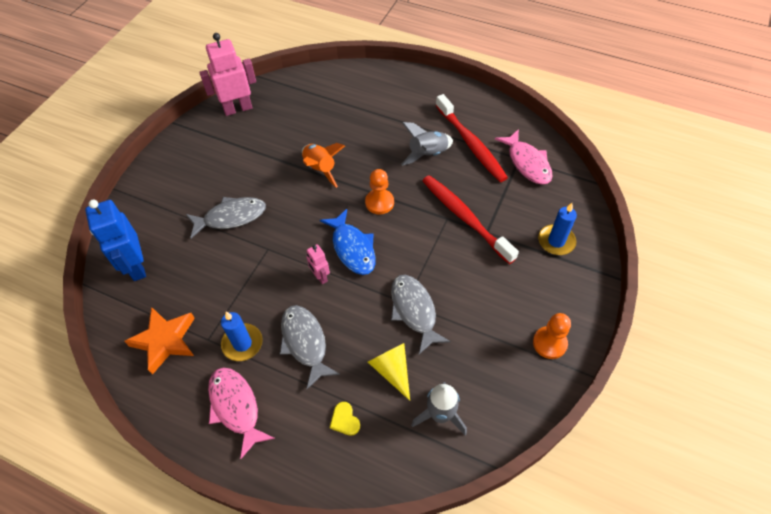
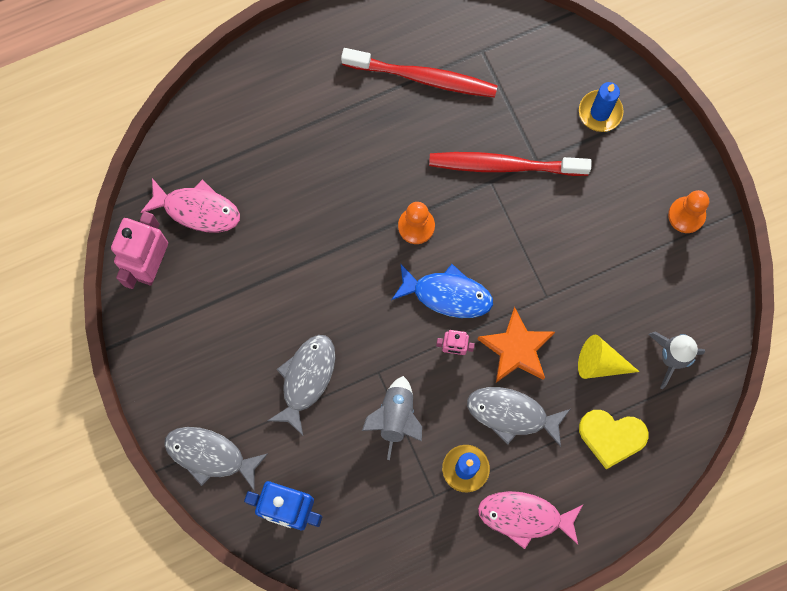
camera: 50 degrees left, 20 degrees up
orange star [124,307,195,375] -> orange star moved to [477,307,555,383]
orange rocket [302,143,345,188] -> none
yellow heart [330,402,360,436] -> yellow heart [579,410,649,469], size x1.85
grey fish [391,275,451,354] -> grey fish moved to [164,427,268,491]
grey rocket [401,122,453,166] -> grey rocket moved to [362,376,422,460]
pink fish [495,129,553,185] -> pink fish moved to [140,178,240,232]

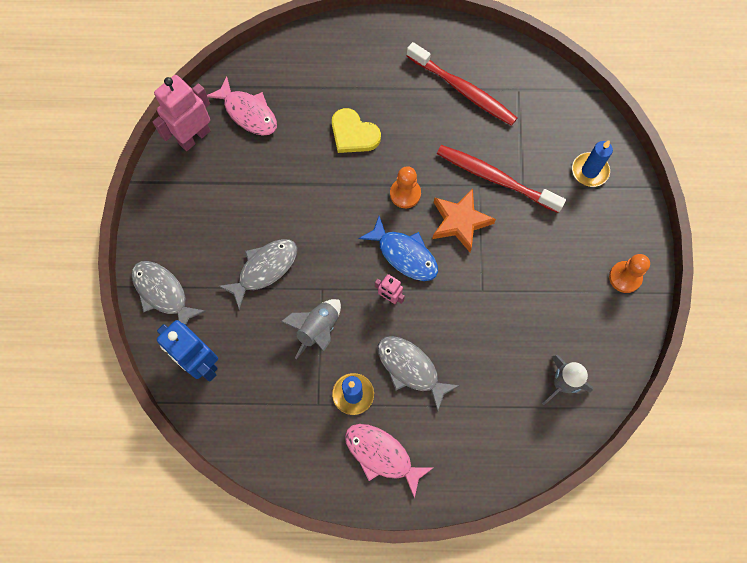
camera: 25 degrees right, 5 degrees down
orange star [477,307,555,383] -> orange star moved to [432,188,496,252]
yellow cone [578,335,640,379] -> none
yellow heart [579,410,649,469] -> yellow heart moved to [332,108,381,153]

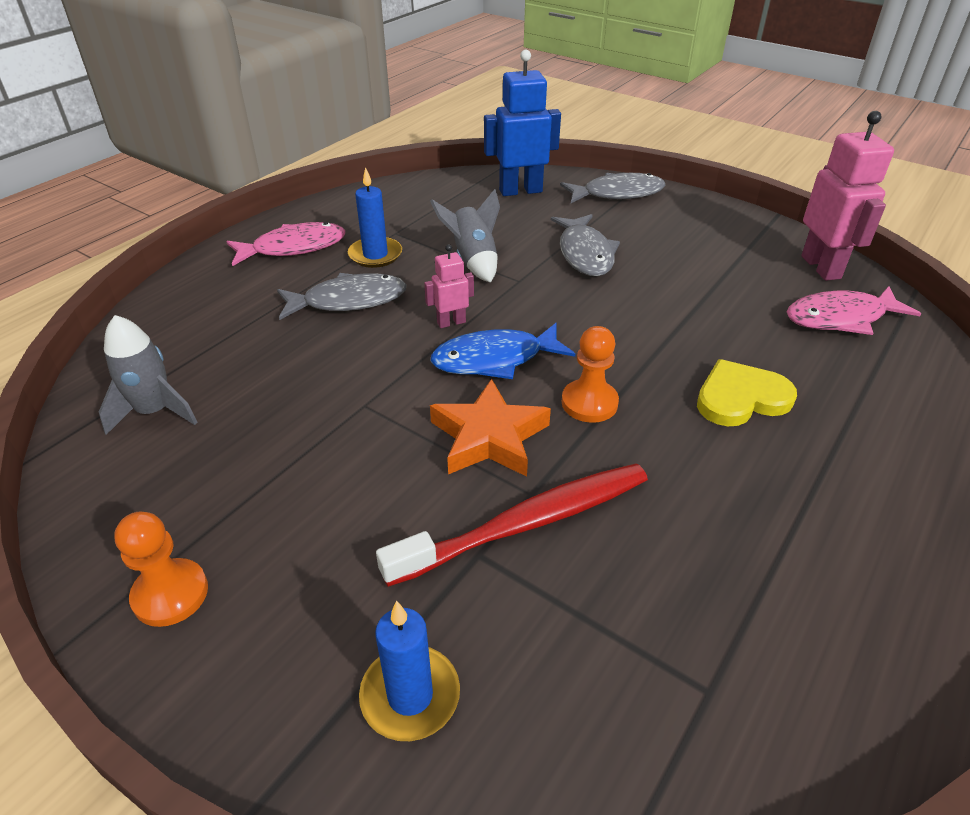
camera: 125 degrees right, 30 degrees down
red toothbrush [407,42,517,126] -> none

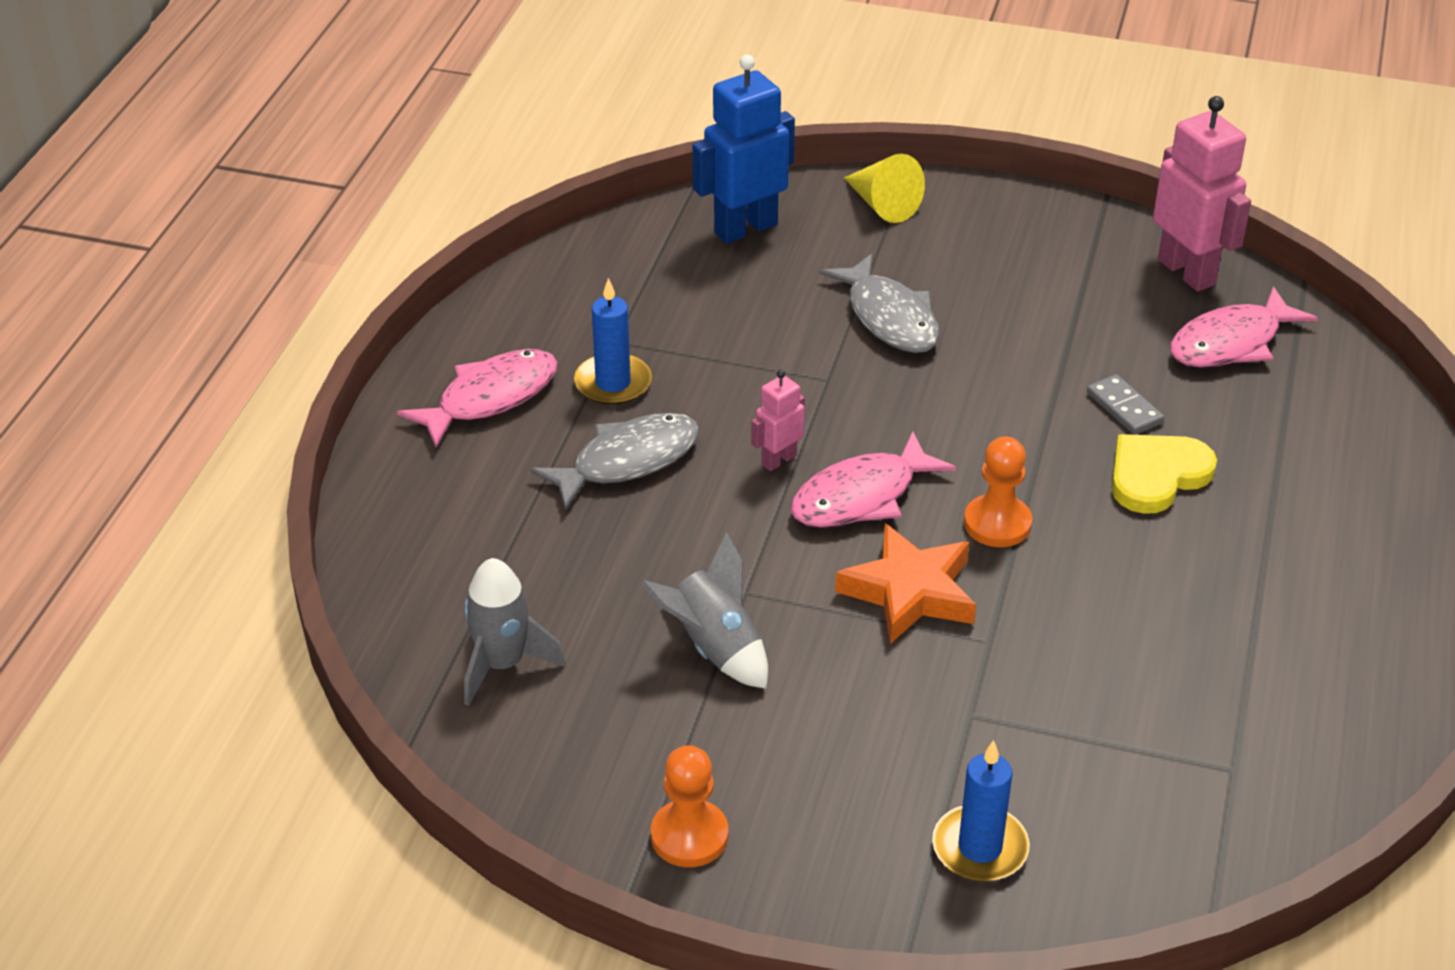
camera: 20 degrees left, 0 degrees up
red toothbrush [376,463,648,587] -> none
grey rocket [430,189,500,283] -> grey rocket moved to [641,532,768,689]
blue fish [431,323,575,379] -> pink fish [790,431,956,528]
grey fish [560,173,666,203] -> yellow cone [844,154,925,223]
none -> grey domino [1087,374,1164,435]

